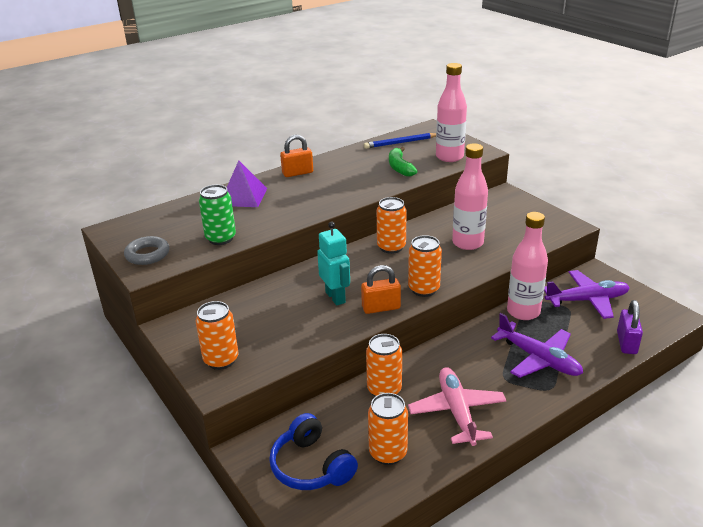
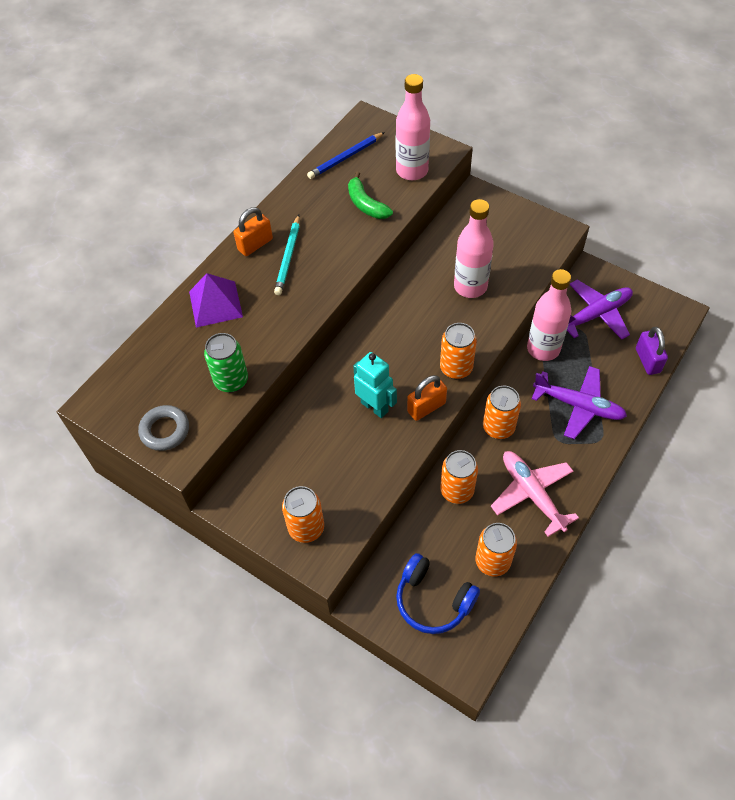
camera: 20 degrees left, 25 degrees up
orange can [377,197,407,254] -> orange can moved to [483,386,521,439]
none -> turquoise pencil [274,215,300,295]

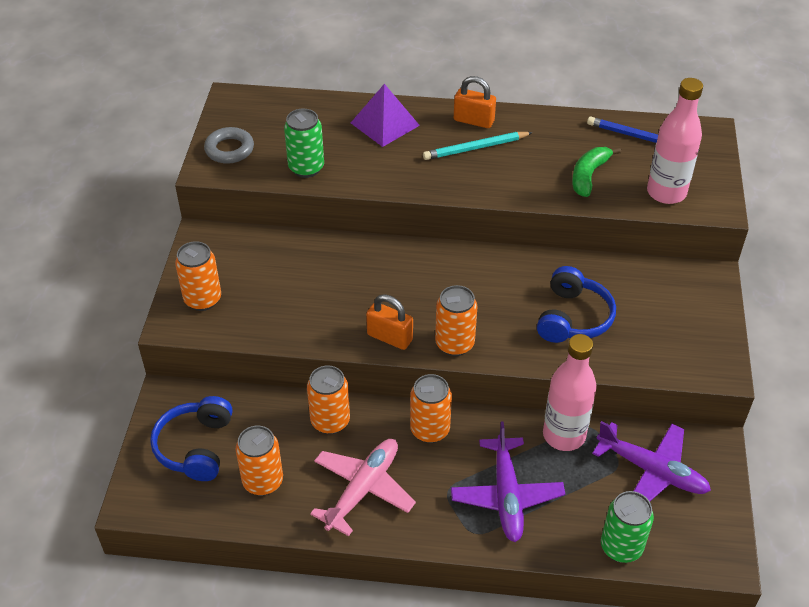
camera: 60 degrees right, 10 degrees down
turquoise robot [353,352,397,418] -> none
pink bottle [454,199,494,298] -> blue headphones [537,266,616,343]
purple padlock [636,326,668,375] -> green can [601,491,654,563]

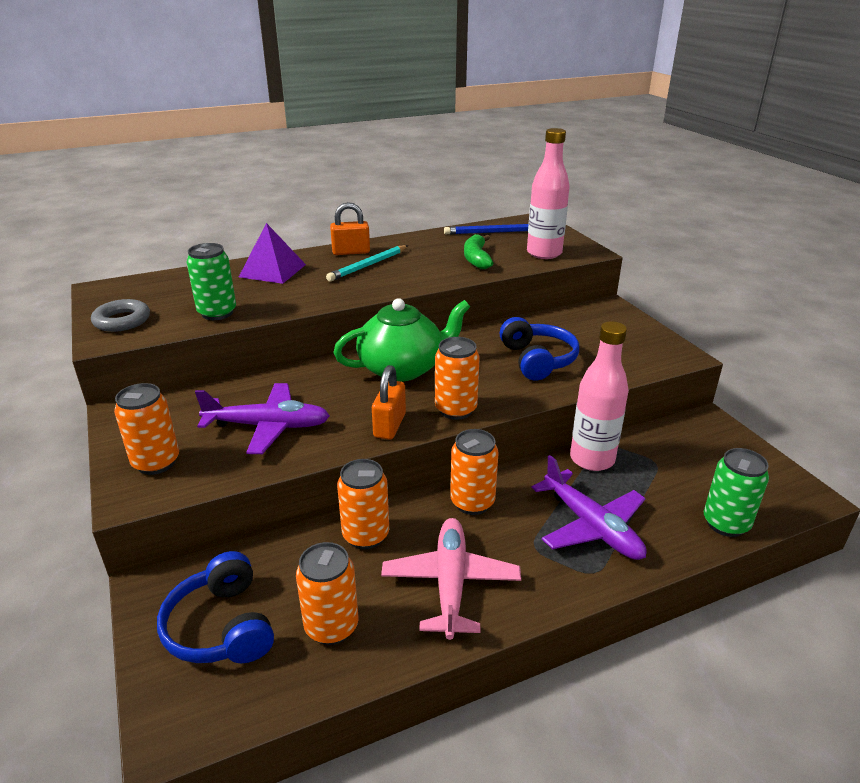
camera: 30 degrees left, 15 degrees down
orange padlock [366,294,413,350] -> orange padlock turned 75 degrees counterclockwise [372,365,406,440]
purple plane [592,421,711,501] -> purple plane moved to [195,383,330,454]
none -> green teapot [333,298,470,382]

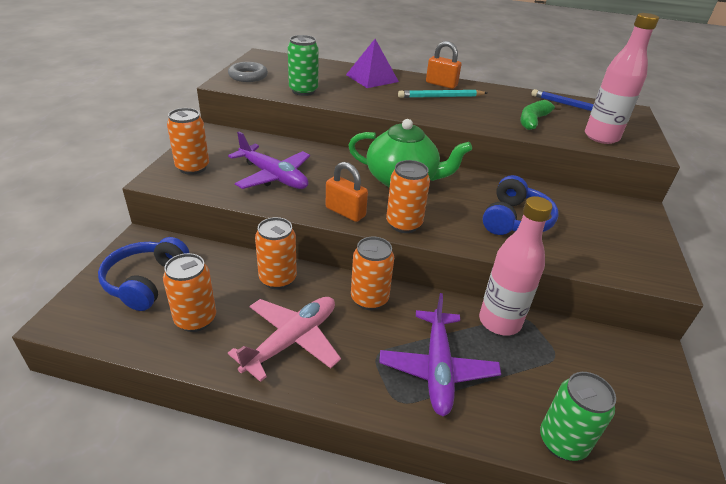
camera: 35 degrees right, 5 degrees up
orange padlock [372,365,406,440] -> orange padlock turned 75 degrees clockwise [326,162,368,222]

